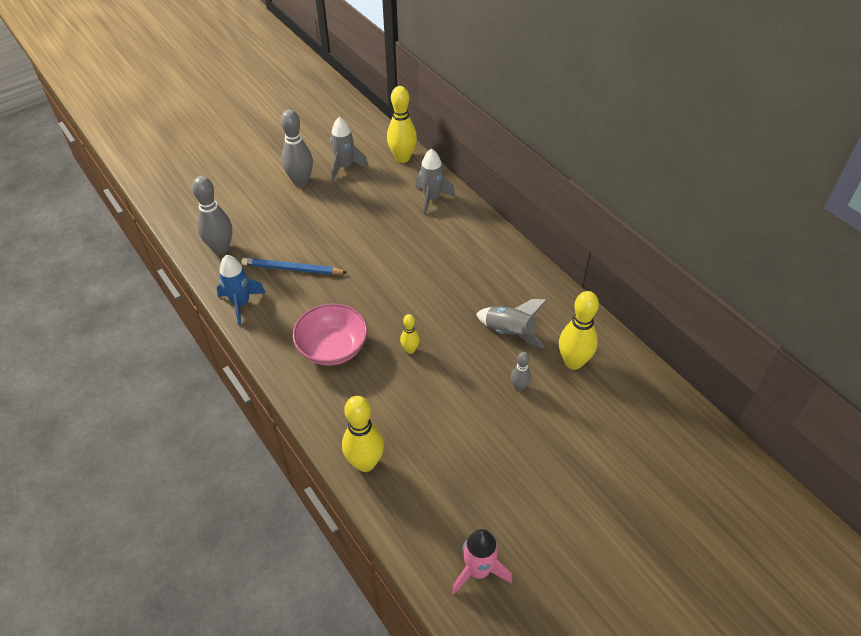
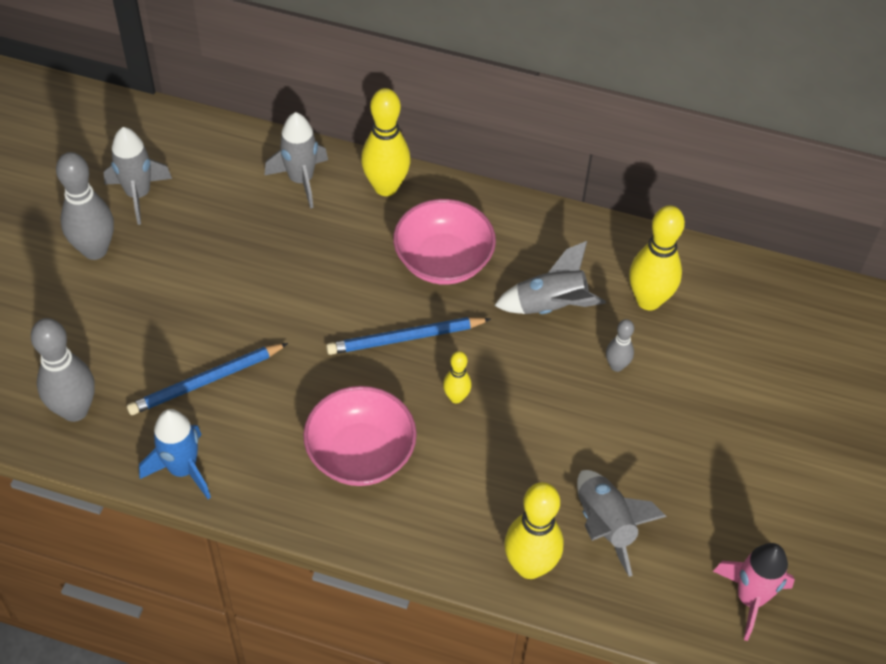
camera: 40 degrees left, 5 degrees up
yellow bowling pin [387,86,417,163] -> yellow bowling pin moved to [361,88,410,196]
none -> blue pencil [326,317,491,355]
none -> pink bowl [393,199,496,285]
none -> grey rocket [577,470,667,577]

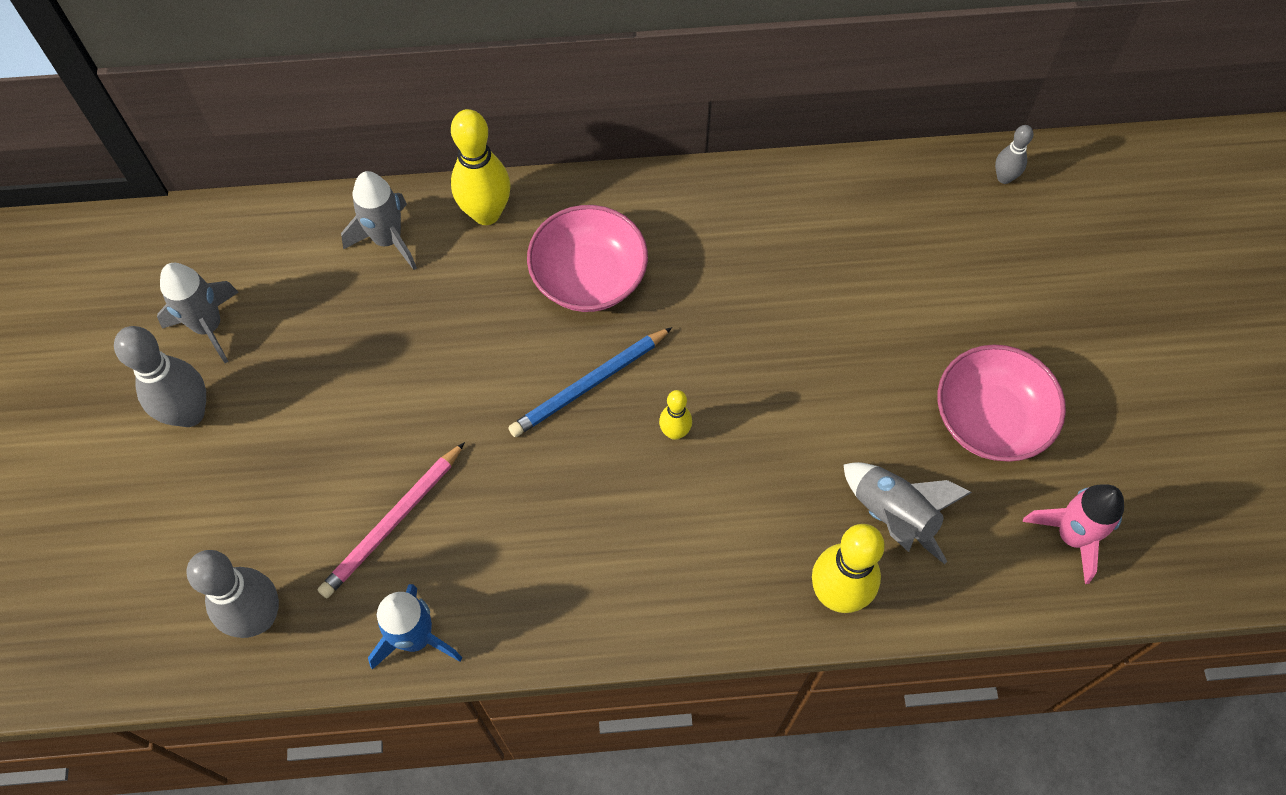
camera: 20 degrees left, 10 degrees up
blue pencil [127,343,288,415] -> pink pencil [318,442,465,598]
pink bowl [303,386,417,486] -> pink bowl moved to [937,344,1066,462]
grey rocket [494,241,606,314] -> none
grey bowling pin [606,319,634,372] -> grey bowling pin moved to [995,125,1033,184]
yellow bowling pin [629,205,685,311] -> none

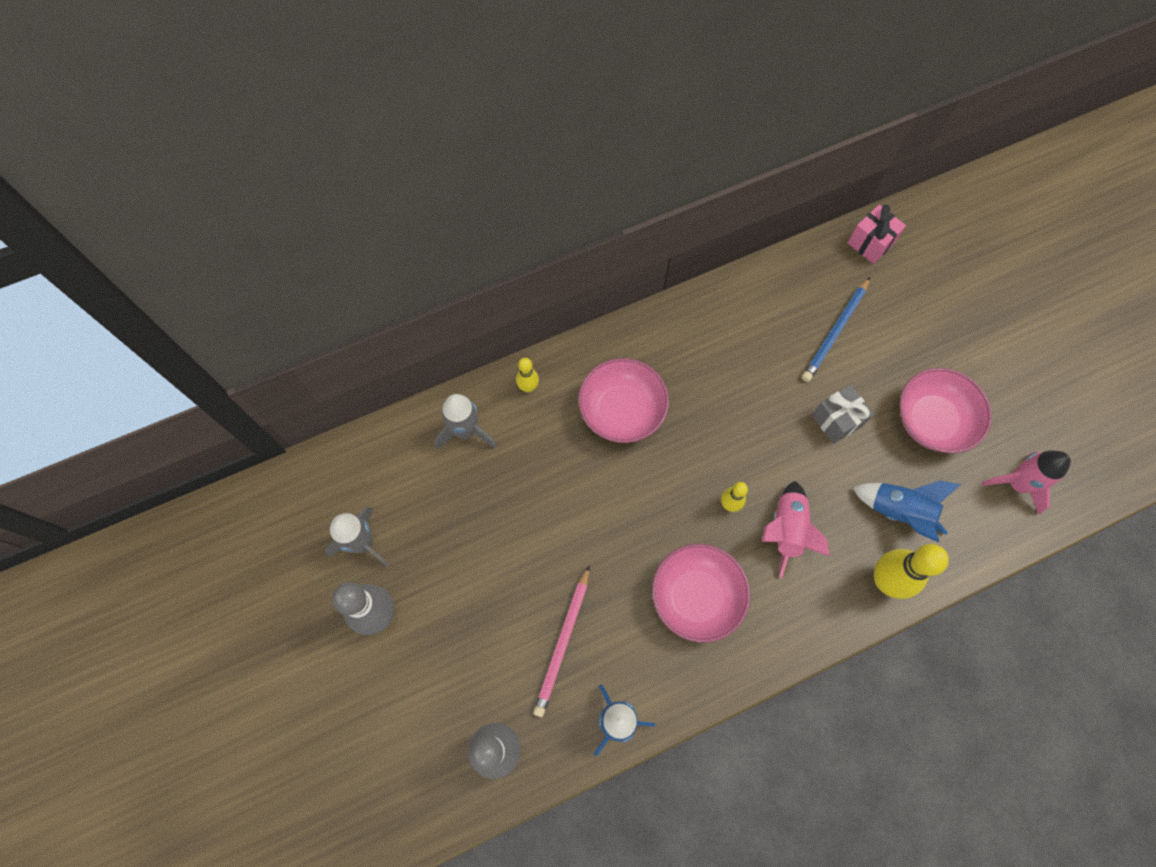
camera: 20 degrees left, 5 degrees up
yellow bowling pin [451,109,511,225] -> yellow bowling pin [516,358,539,393], size x0.53
blue pencil [508,327,672,437] -> blue pencil moved to [802,277,870,382]
grey rocket [843,462,972,564] -> blue rocket [853,481,961,542]
grey bowling pin [995,125,1033,184] -> pink gift [848,205,906,264]
none -> pink bowl [652,544,751,643]
none -> pink rocket [762,481,830,578]
none -> grey gift [812,385,874,444]

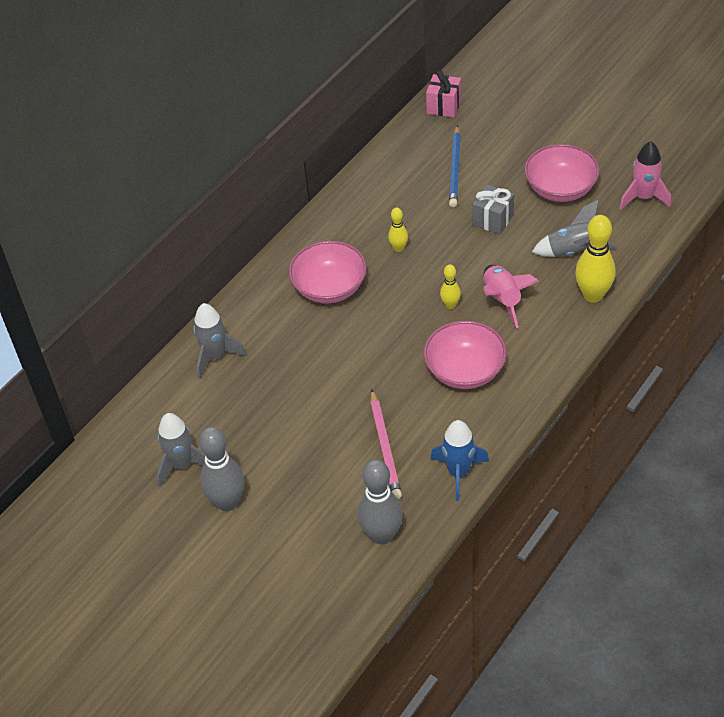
camera: 25 degrees left, 20 degrees down
yellow bowling pin [516,358,539,393] -> yellow bowling pin moved to [388,208,408,252]
blue rocket [853,481,961,542] -> grey rocket [532,200,616,257]

